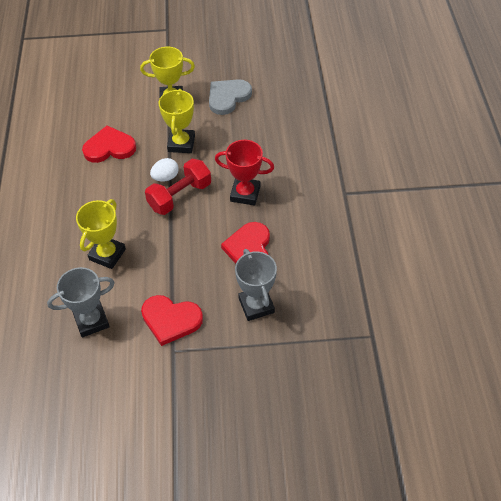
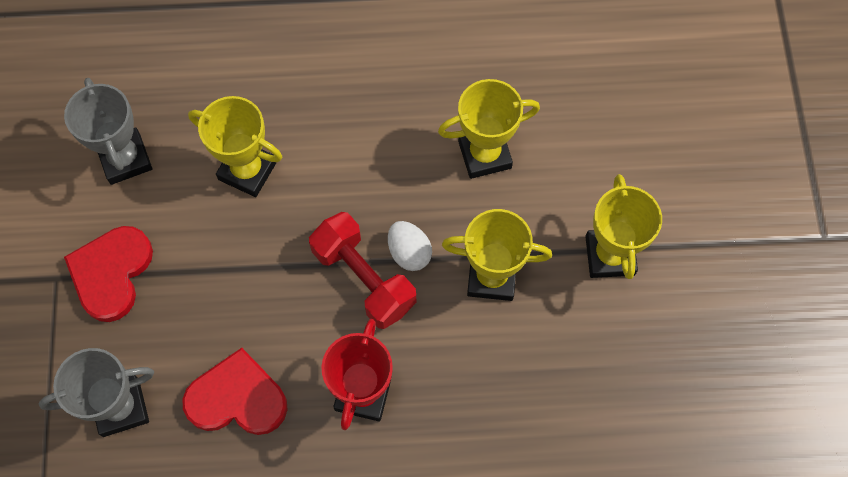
camera: 90 degrees right, 15 degrees up
red heart [82,126,136,163] -> yellow trophy [438,79,540,179]
grey heart [209,79,252,115] -> none

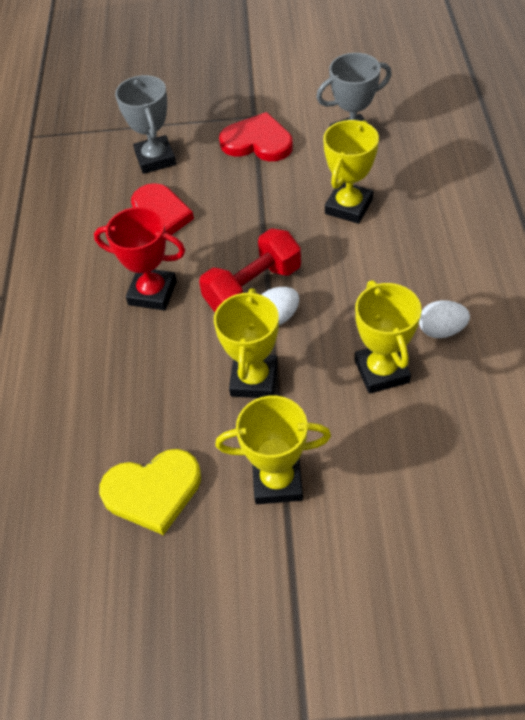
camera: 95 degrees right, 15 degrees down
none -> yellow heart [99,449,201,535]
none -> white egg [419,300,470,338]

